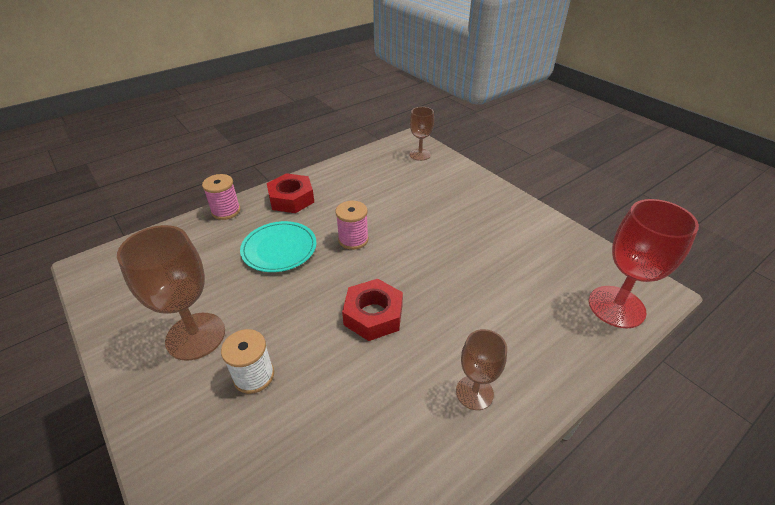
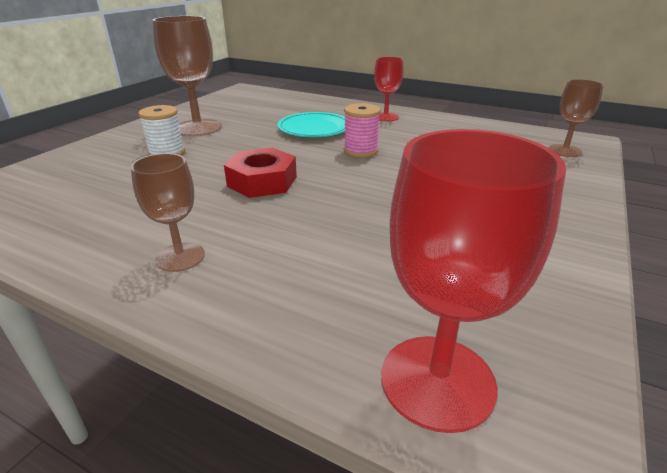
camera: 65 degrees right, 10 degrees down
pink spool [202,174,240,220] -> none
red nut [267,173,314,213] -> red goblet [374,57,404,121]

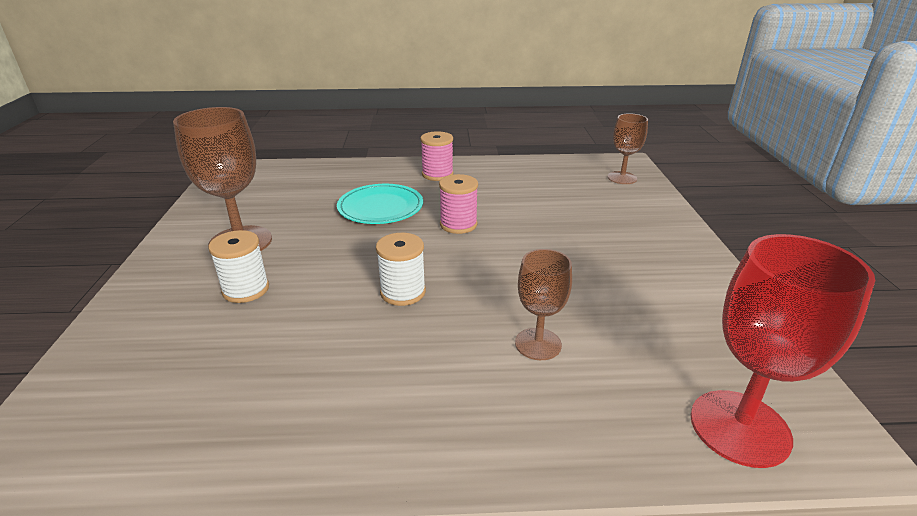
camera: 30 degrees left, 0 degrees up
brown goblet [131,153,205,272] -> brown goblet moved to [515,249,572,360]
red nut [224,148,297,198] -> white spool [376,233,426,306]
red goblet [374,57,404,121] -> pink spool [420,131,454,181]

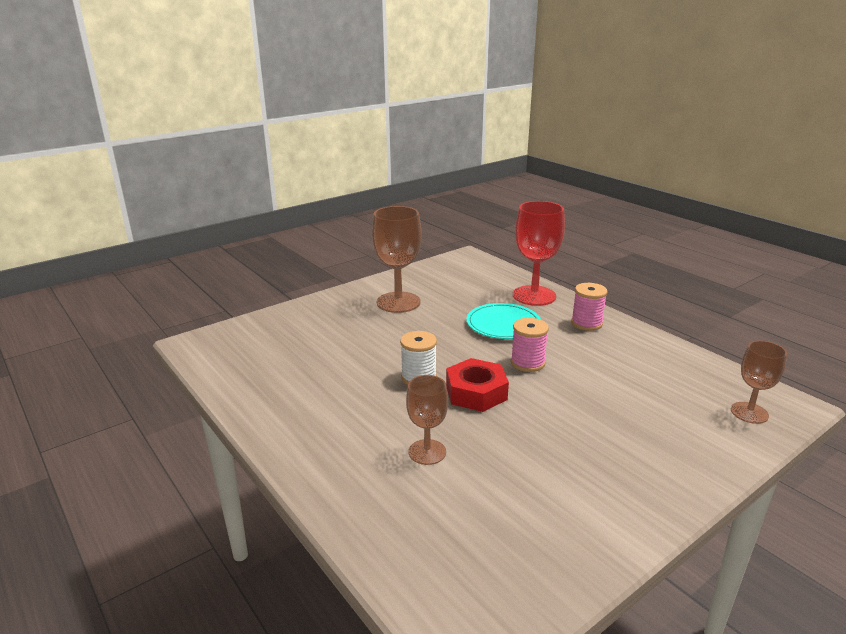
camera: 55 degrees right, 5 degrees down
white spool [208,230,269,303] -> none
red goblet [691,234,876,468] -> red goblet moved to [513,201,565,306]
none -> red nut [446,358,509,412]

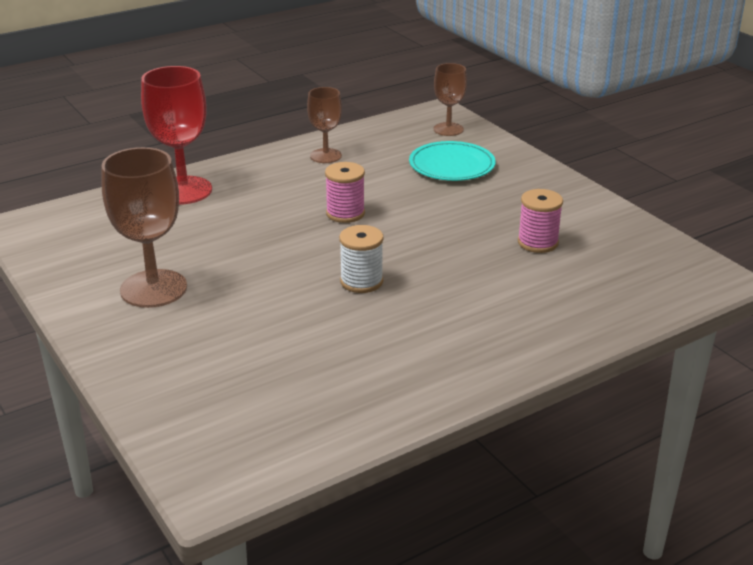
camera: 85 degrees left, 5 degrees up
brown goblet [406,375,448,465] -> brown goblet moved to [307,87,342,163]
red nut [446,358,509,412] -> none
turquoise plate [466,303,541,339] -> turquoise plate moved to [409,141,496,181]
pink spool [571,283,607,331] -> pink spool moved to [518,189,563,253]

